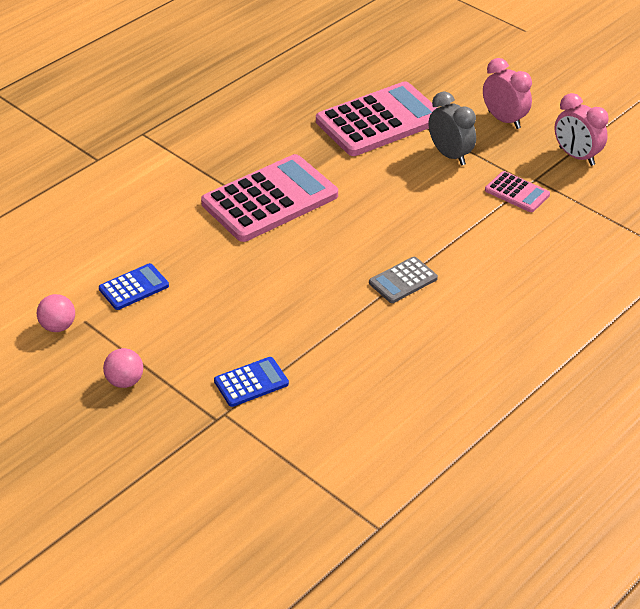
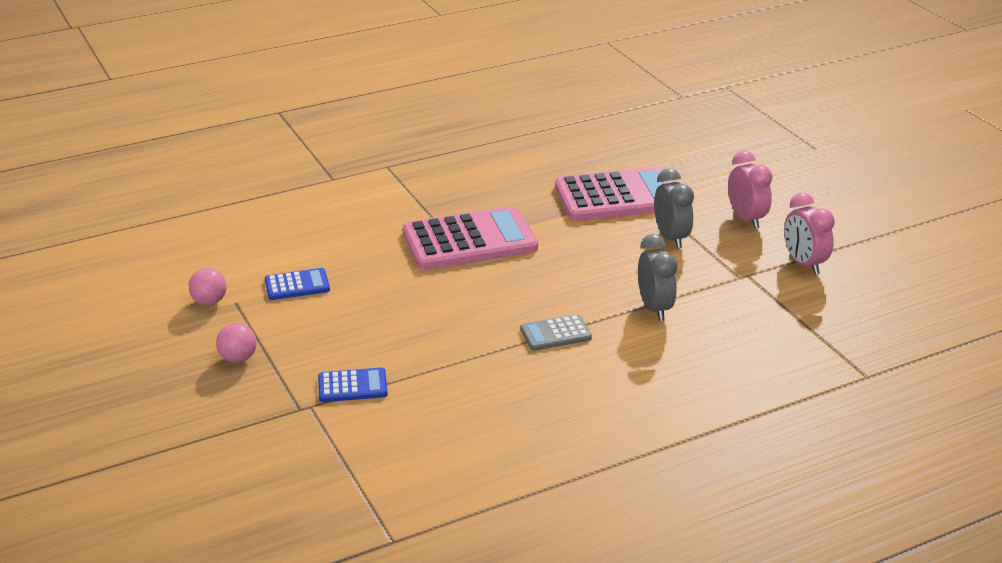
camera: 20 degrees right, 10 degrees down
pink calculator [485,171,550,212] -> none
none -> grey clock [638,234,677,321]

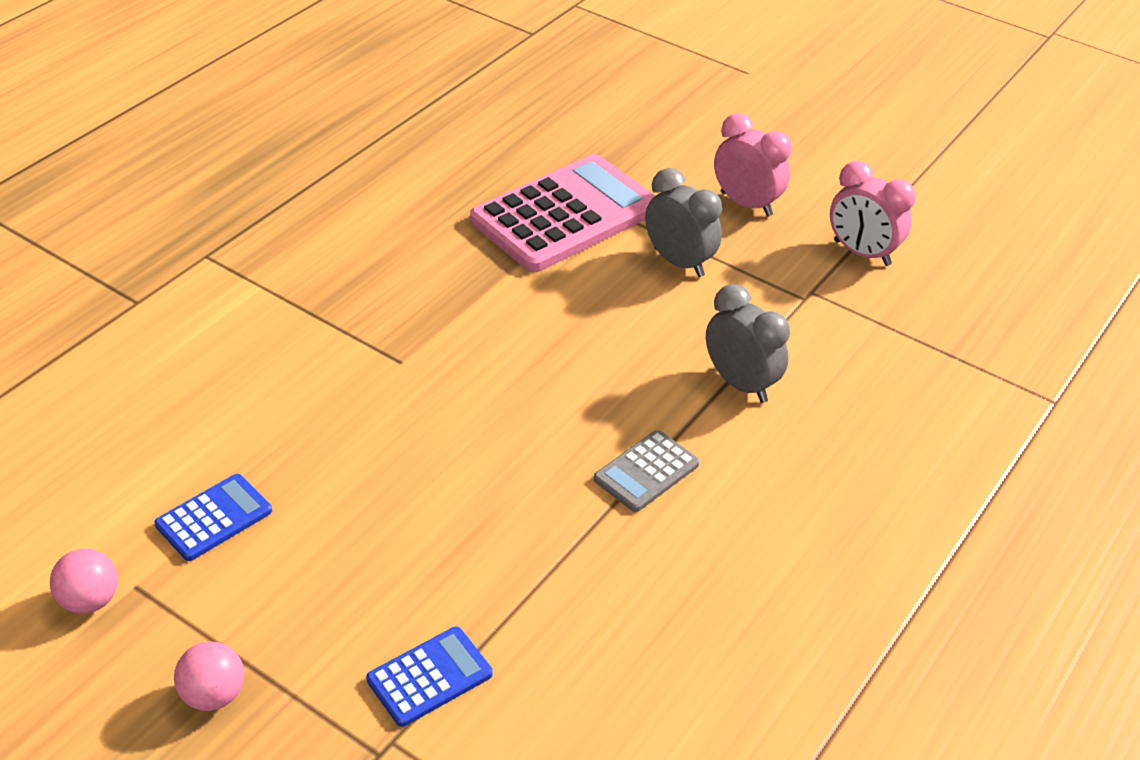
camera: 30 degrees left, 10 degrees up
pink calculator [403,206,538,270] -> none

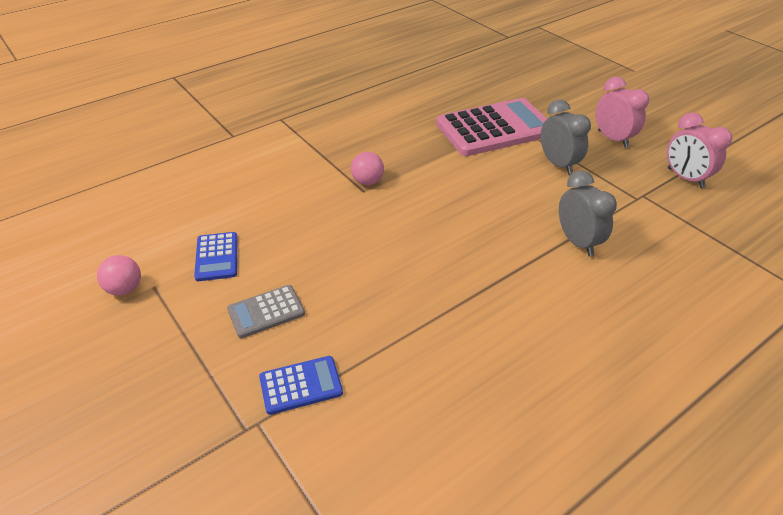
camera: 20 degrees right, 0 degrees up
blue calculator [154,474,272,561] -> blue calculator turned 105 degrees clockwise [194,232,237,281]
pink ball [174,641,244,711] -> pink ball moved to [351,152,384,185]
grey calculator [594,430,700,512] -> grey calculator moved to [227,285,305,338]

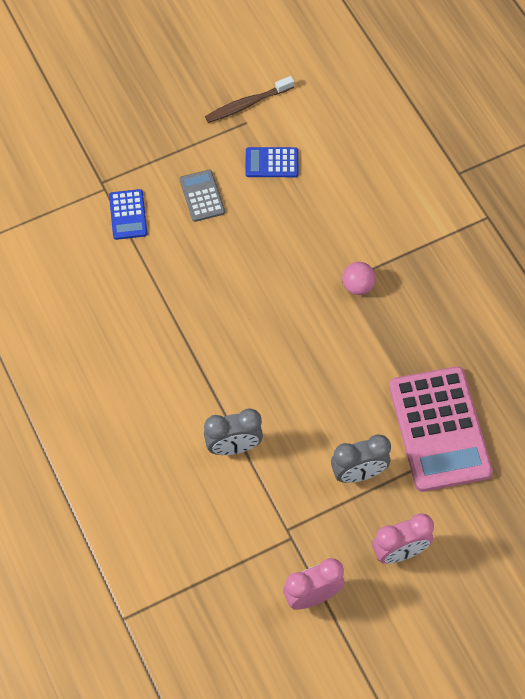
camera: 100 degrees right, 20 degrees up
pink ball [97,255,141,296] -> brown toothbrush [205,76,294,123]

